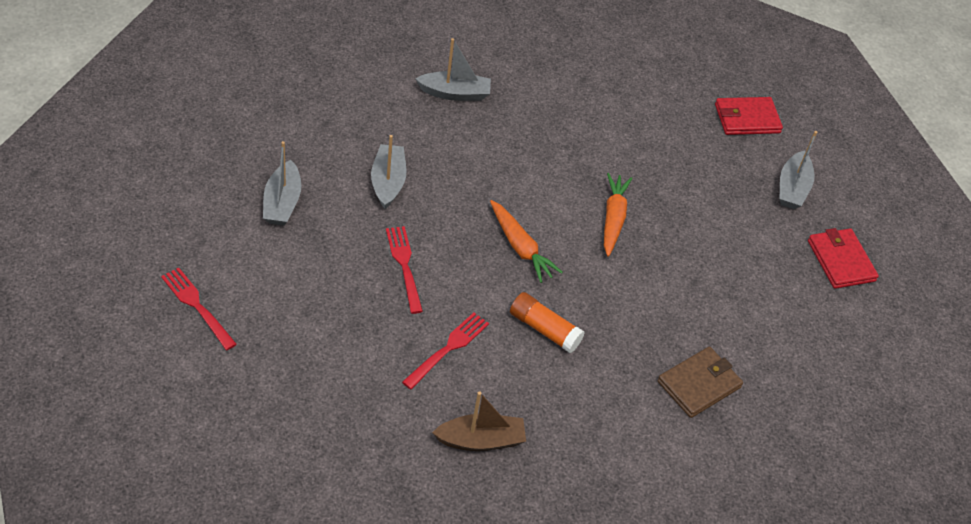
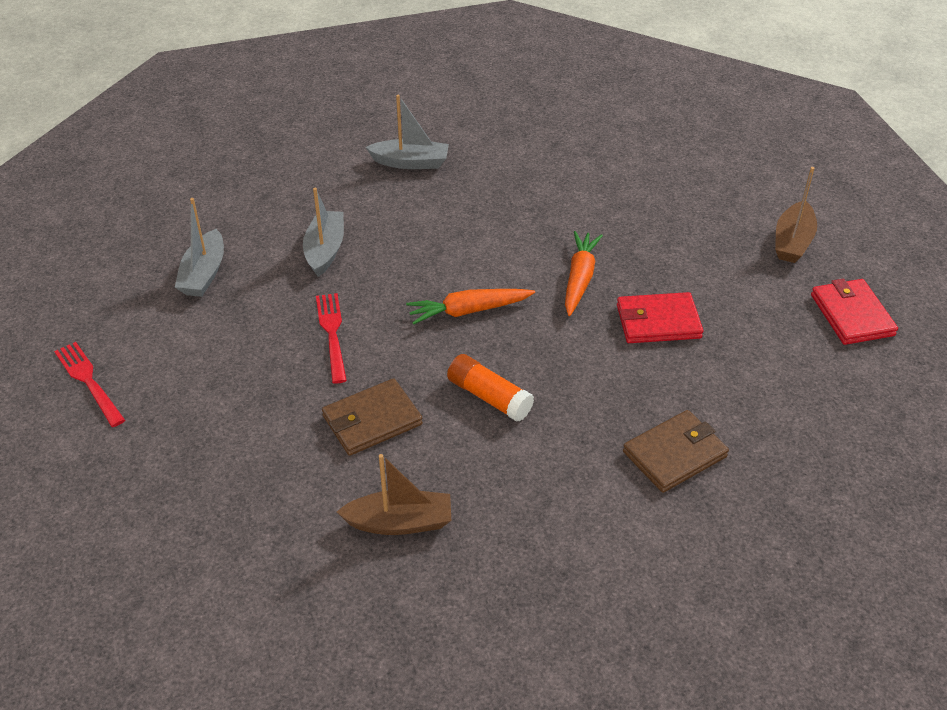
camera: 10 degrees right, 5 degrees down
red fork [402,313,489,390] -> brown wallet [322,378,423,456]
orange carrot [490,200,563,283] -> orange carrot turned 105 degrees clockwise [406,289,535,325]
red wallet [715,97,783,135] -> red wallet moved to [617,292,703,343]
grey boat [779,131,817,209] -> brown boat [775,167,817,263]

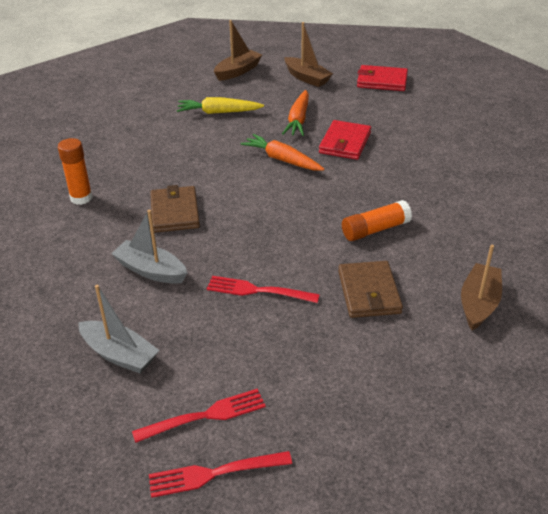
camera: 65 degrees left, 5 degrees down
grey boat [365,95,449,169] -> orange glue stick [58,138,93,205]
orange carrot [406,289,535,325] -> orange carrot moved to [282,90,309,136]
brown wallet [623,410,729,493] -> brown wallet moved to [150,185,200,233]
none -> red fork [132,389,266,443]
none -> yellow carrot [177,97,264,114]
none -> brown boat [214,20,262,81]

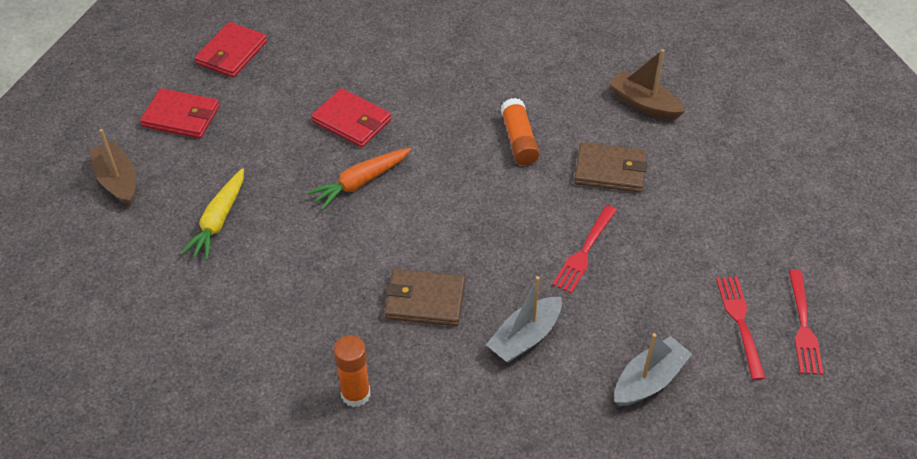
camera: 75 degrees left, 10 degrees up
orange carrot [282,90,309,136] -> none
brown boat [284,22,333,87] -> red wallet [140,88,220,138]

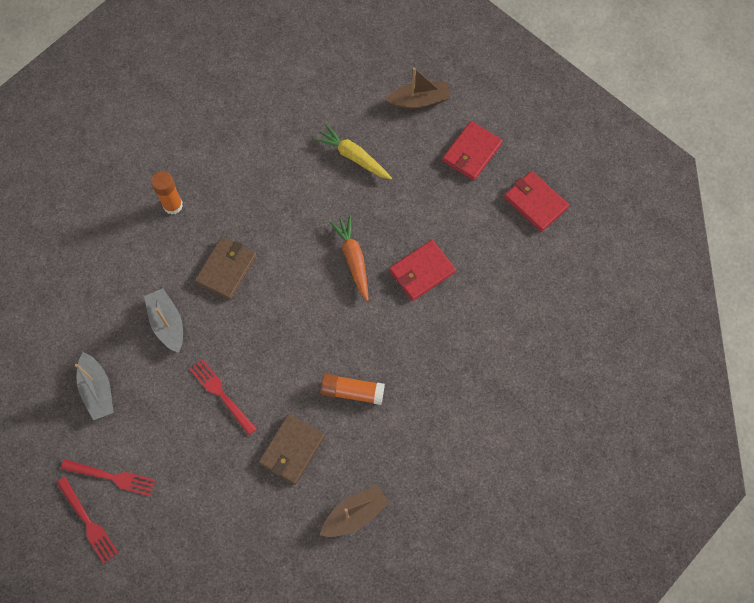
camera: 110 degrees right, 20 degrees up
red fork [789,270,824,375] -> red fork turned 150 degrees counterclockwise [56,477,118,564]

